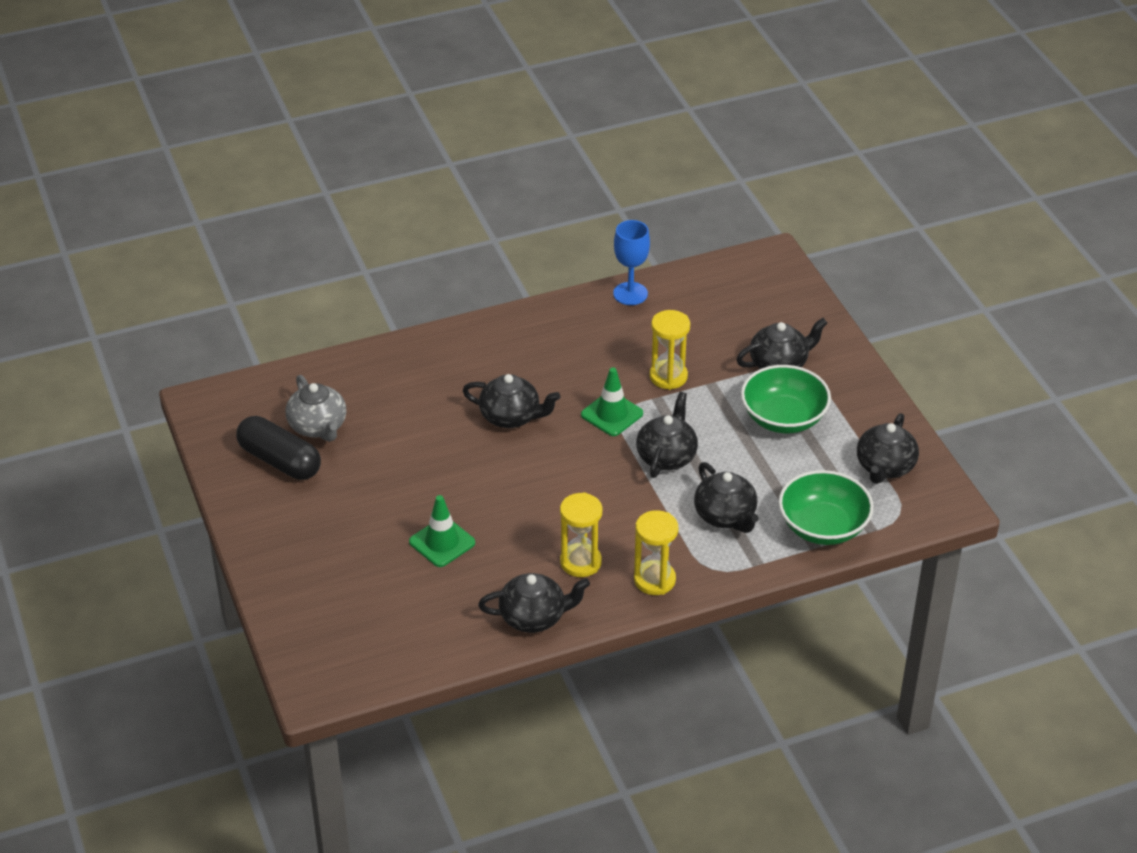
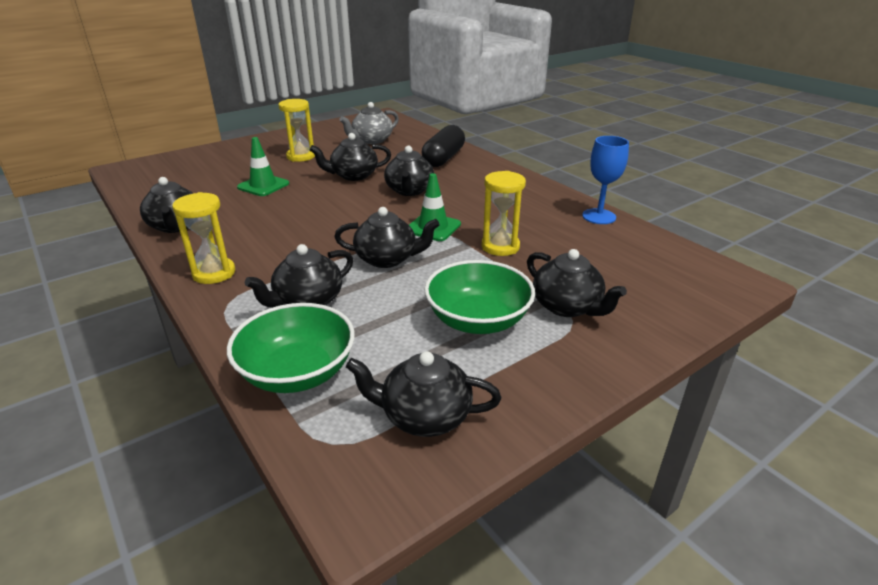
camera: 75 degrees right, 10 degrees down
black capsule [236,416,321,480] -> black capsule moved to [421,125,465,167]
yellow hourglass [560,492,602,577] -> yellow hourglass moved to [279,99,315,162]
none -> black teapot [310,133,391,181]

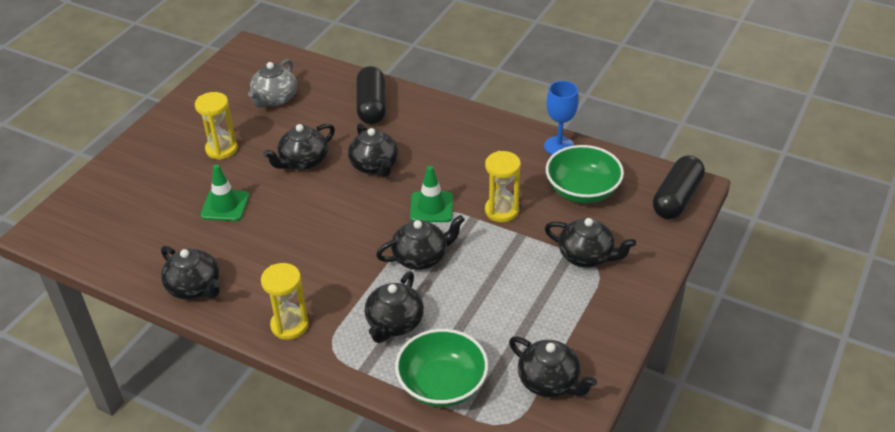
camera: 25 degrees left, 10 degrees up
black teapot [346,351,501,437] -> black teapot turned 120 degrees counterclockwise [509,336,597,397]
green bowl [424,260,535,334] -> green bowl moved to [546,145,624,203]
none -> black capsule [653,155,705,219]

